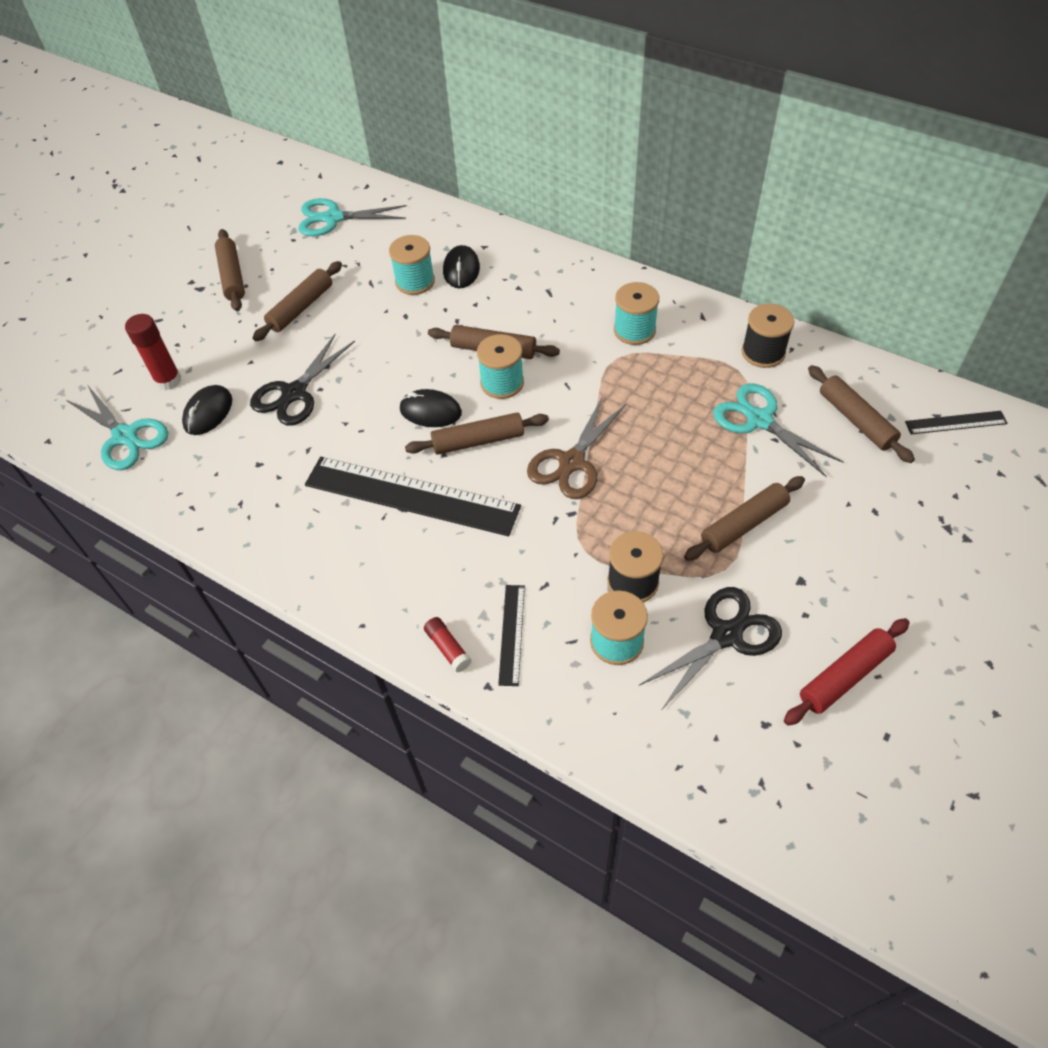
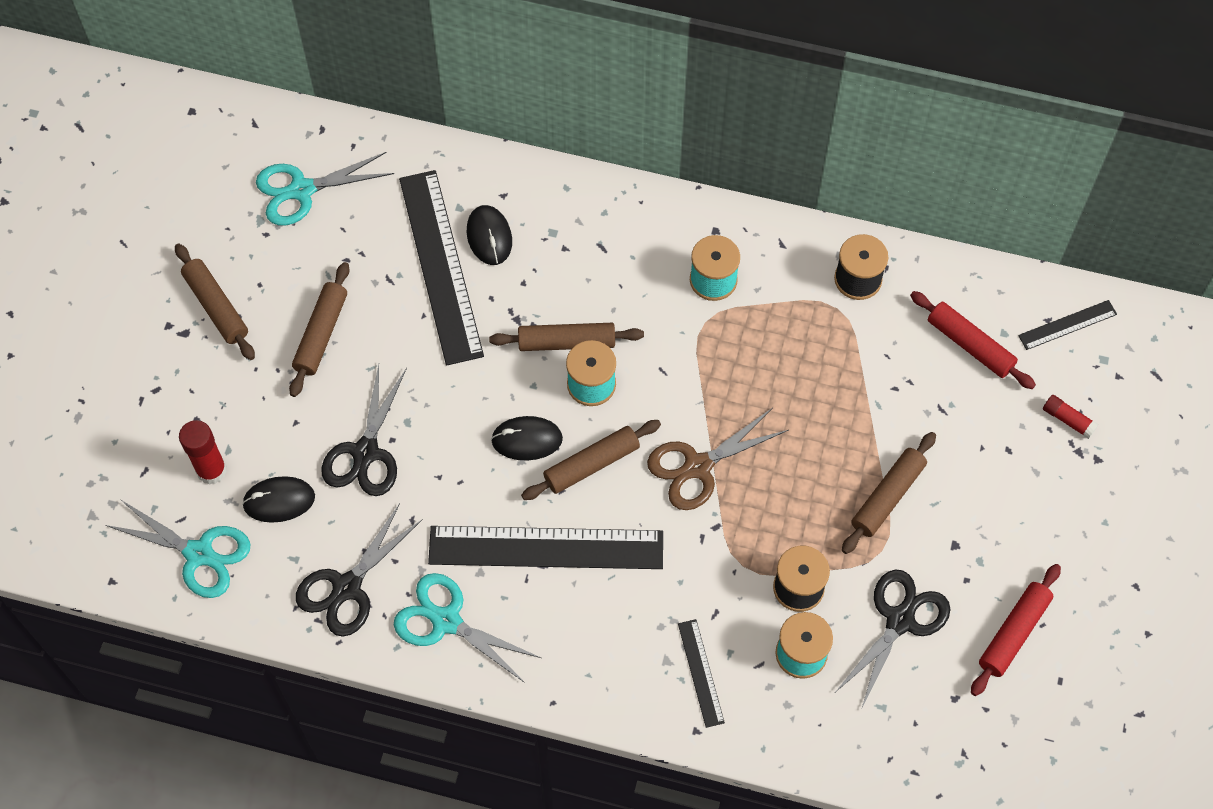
camera: 20 degrees left, 10 degrees up
black mouse [182,385,232,435] -> black mouse turned 75 degrees clockwise [242,476,315,523]
turquoise spool [389,235,435,295] -> black ruler [399,170,484,365]
red glue stick [424,617,472,672] -> red glue stick moved to [1043,395,1099,439]
brown scissors [527,396,627,499] -> brown scissors turned 45 degrees clockwise [647,408,789,510]
turquoise scissors [713,383,843,477] -> turquoise scissors moved to [394,573,541,683]
brown rolling pin [808,365,915,463] -> red rolling pin [910,291,1036,389]
none -> black scissors [296,503,423,637]

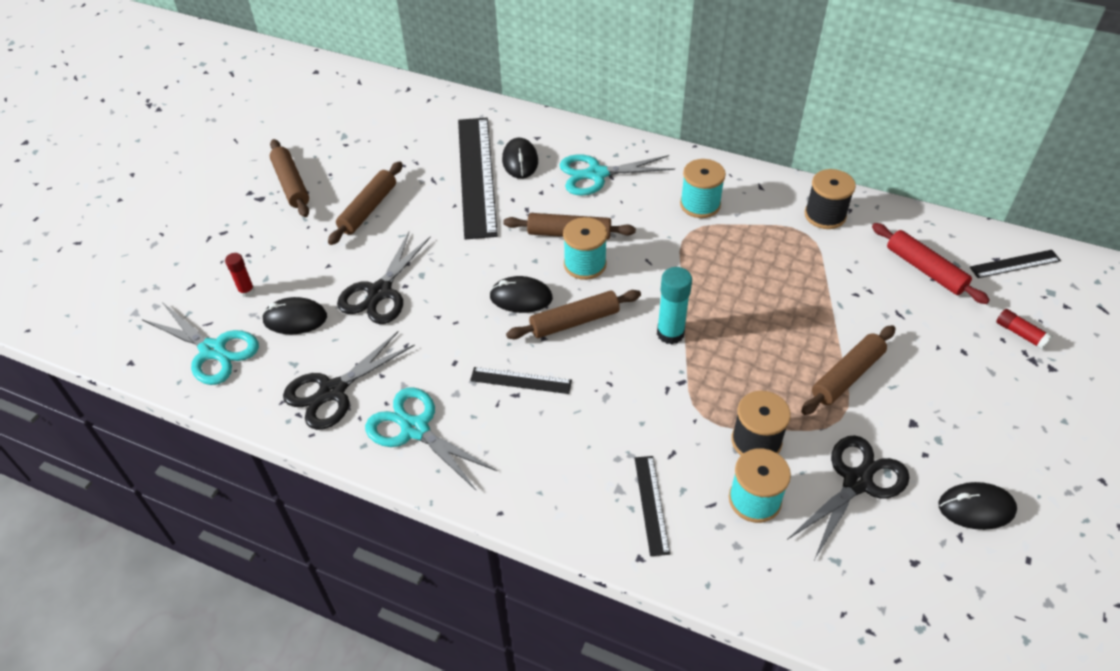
camera: 10 degrees right, 15 degrees down
red glue stick [179,420,227,485] -> red glue stick [225,253,255,297], size x0.60
turquoise scissors [256,152,394,225] -> turquoise scissors moved to [560,154,675,196]
black ruler [428,526,663,569] -> black ruler [470,367,572,394], size x0.46
brown scissors [647,408,789,510] -> turquoise glue stick [657,267,692,344]
red rolling pin [971,564,1061,696] -> black mouse [938,482,1017,530]

